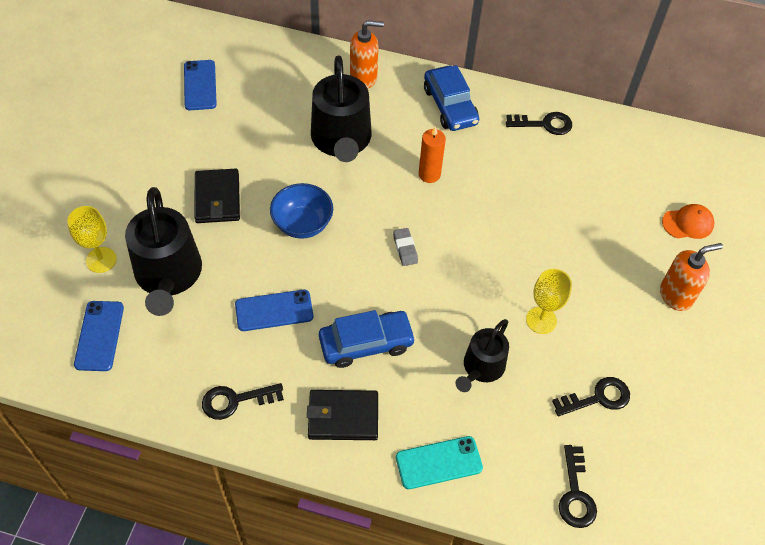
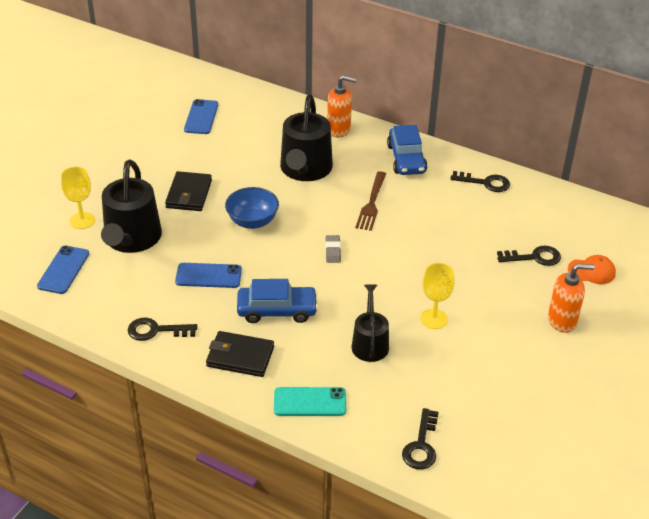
camera: 15 degrees right, 15 degrees down
orange candle [419,126,446,183] -> brown fork [356,171,386,231]
black watering can [455,319,509,392] -> black watering can turned 135 degrees clockwise [351,284,389,362]
black key [552,377,630,416] -> black key moved to [497,246,561,266]

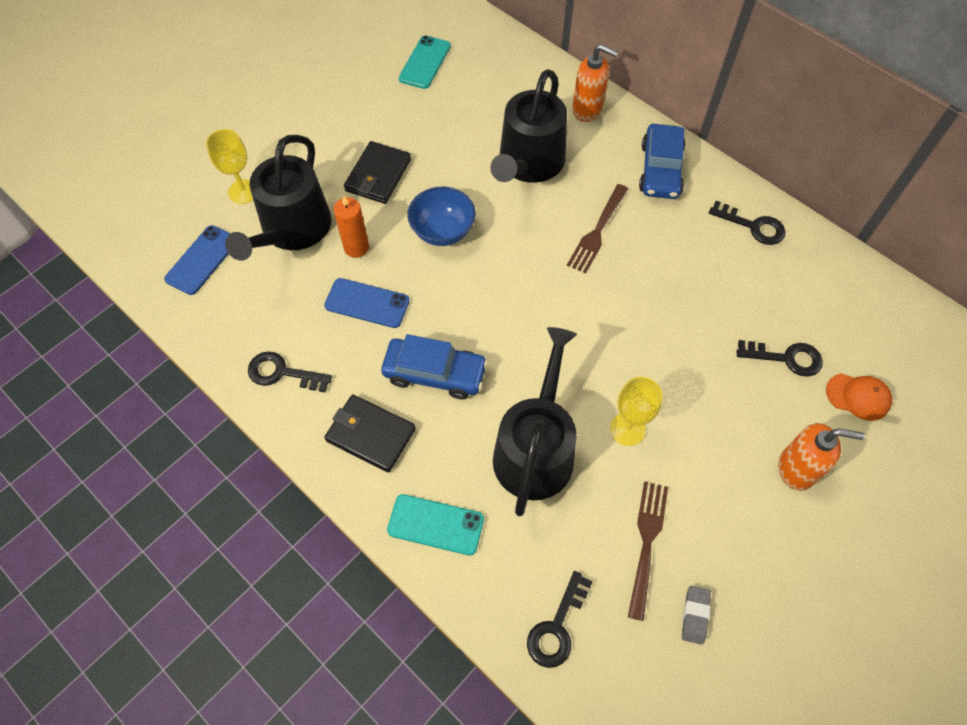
camera: 15 degrees right, 20 degrees up
blue phone [184,99,218,134] -> turquoise phone [399,35,451,89]
grey eraser [325,235,341,263] -> grey eraser moved to [682,586,711,645]
black watering can [351,284,389,362] -> black watering can [493,327,577,516], size x1.67
none -> orange candle [333,196,369,258]
none -> brown fork [628,481,668,621]

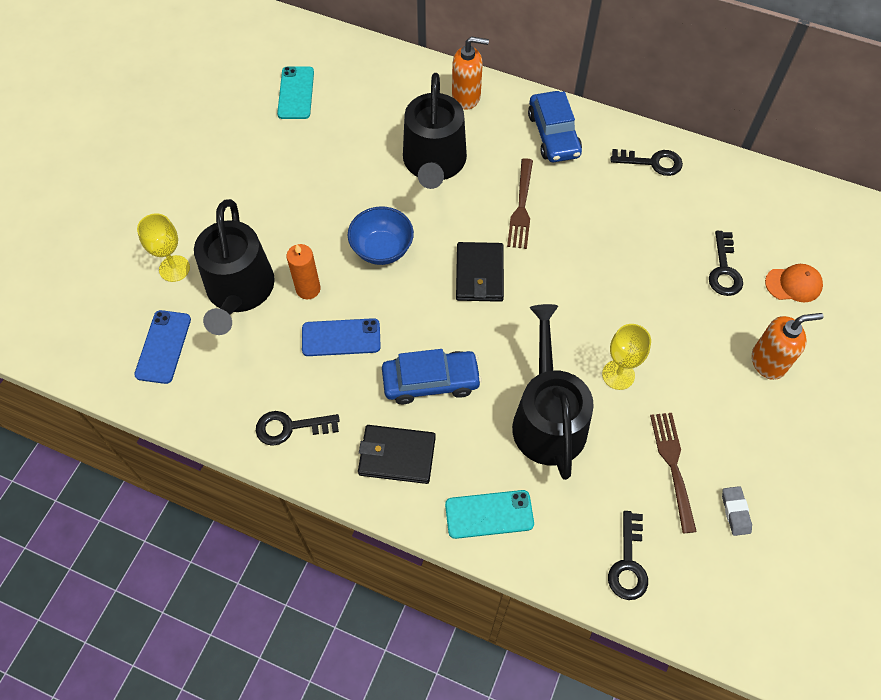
camera: 20 degrees left, 0 degrees up
black wallet [344,141,411,204] -> black wallet moved to [456,242,504,302]
black key [737,340,823,377] -> black key turned 105 degrees clockwise [709,231,743,296]

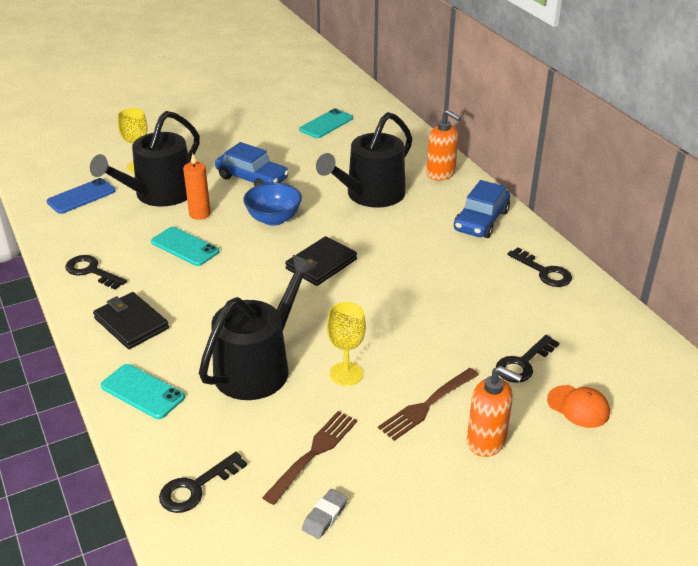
camera: 40 degrees right, 25 degrees down
blue phone [302,318,381,356] -> turquoise phone [151,227,220,266]
blue car [382,349,482,404] -> blue car moved to [215,142,289,187]
brown fork [507,158,533,249] -> brown fork moved to [378,368,479,441]

